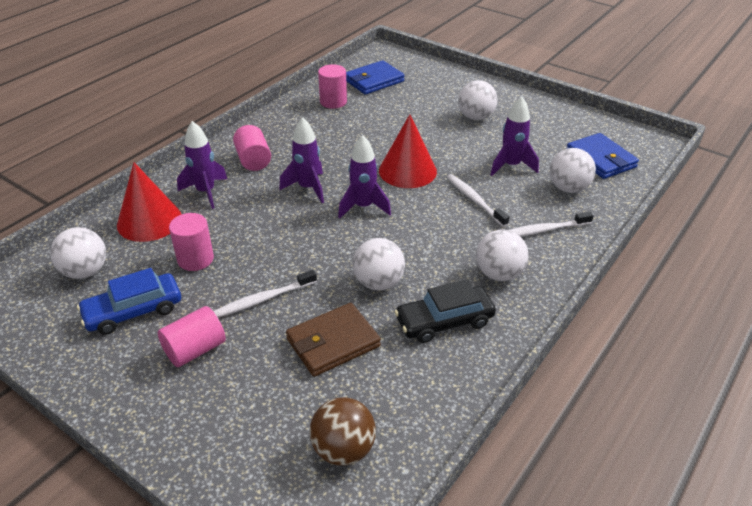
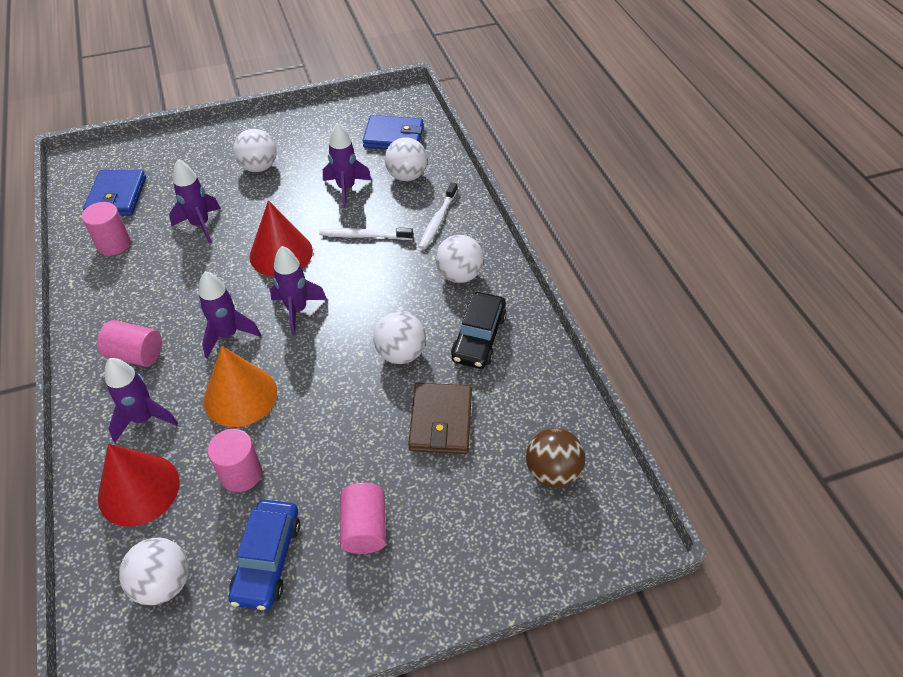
camera: 55 degrees left, 10 degrees up
white toothbrush [213,270,317,318] -> none
none -> purple rocket [169,159,221,243]
none -> orange cone [204,346,277,427]

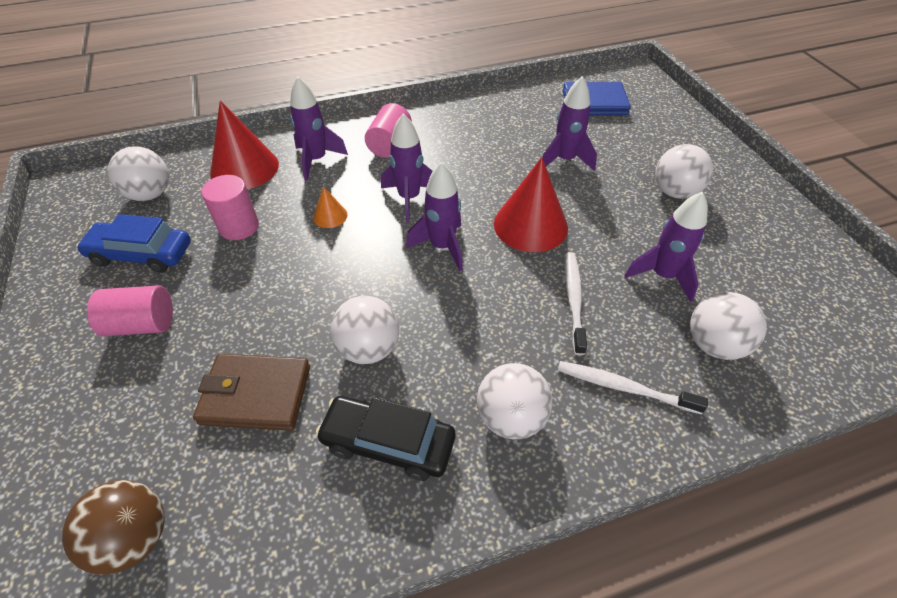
camera: 90 degrees right, 0 degrees up
pink cylinder [82,202,131,256] -> none
orange cone [204,346,277,427] -> orange cone [313,186,347,228], size x0.47
blue wallet [362,115,424,149] -> none

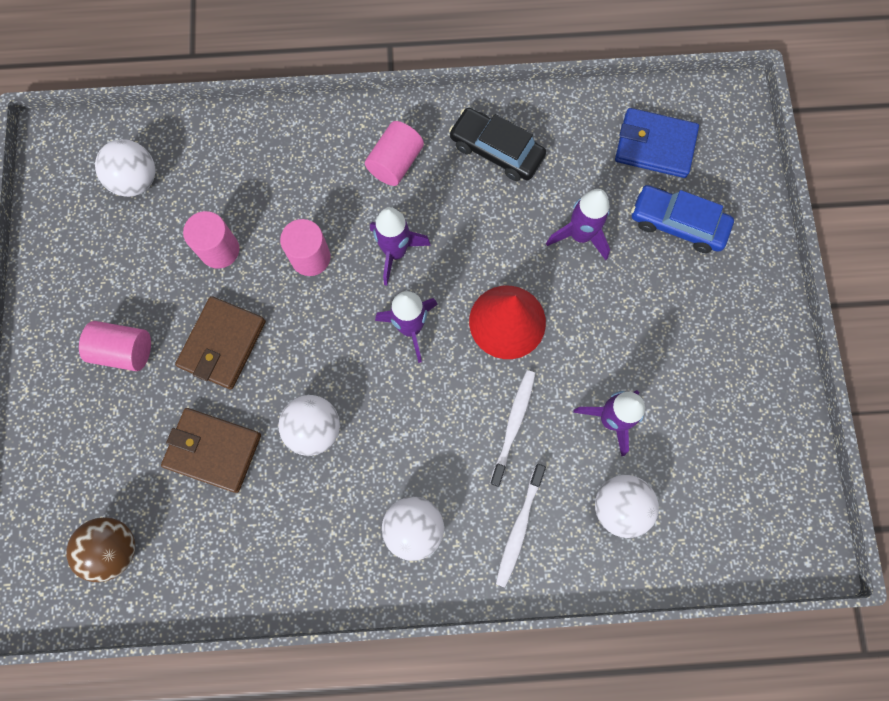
camera: 15 degrees right, 25 degrees up
blue car [76,214,191,273] -> blue car moved to [631,185,734,253]
red cone [210,101,279,189] -> none
purple rocket [290,76,348,181] -> none
orange cone [313,186,347,228] -> pink cylinder [280,219,331,276]
black car [315,396,456,481] -> black car moved to [449,108,546,181]
white toothbrush [558,361,708,414] -> white toothbrush turned 105 degrees counterclockwise [496,464,546,588]
white ball [655,144,713,199] -> none
none -> brown wallet [175,296,266,389]

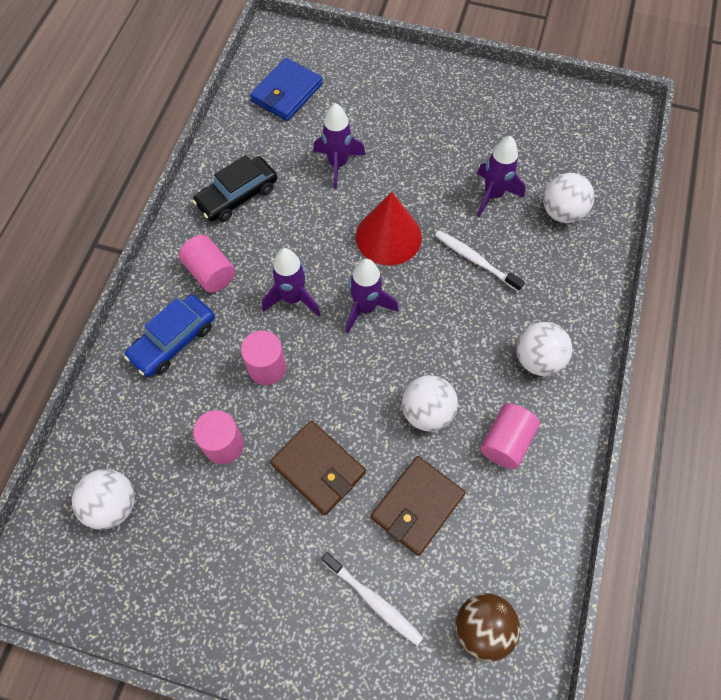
camera: 70 degrees left, 10 degrees down
pink cylinder [79,321,151,371] -> pink cylinder moved to [480,403,540,469]
white toothbrush [496,464,546,588] -> white toothbrush moved to [321,552,424,646]
blue car [631,185,734,253] -> blue car moved to [124,295,215,377]

